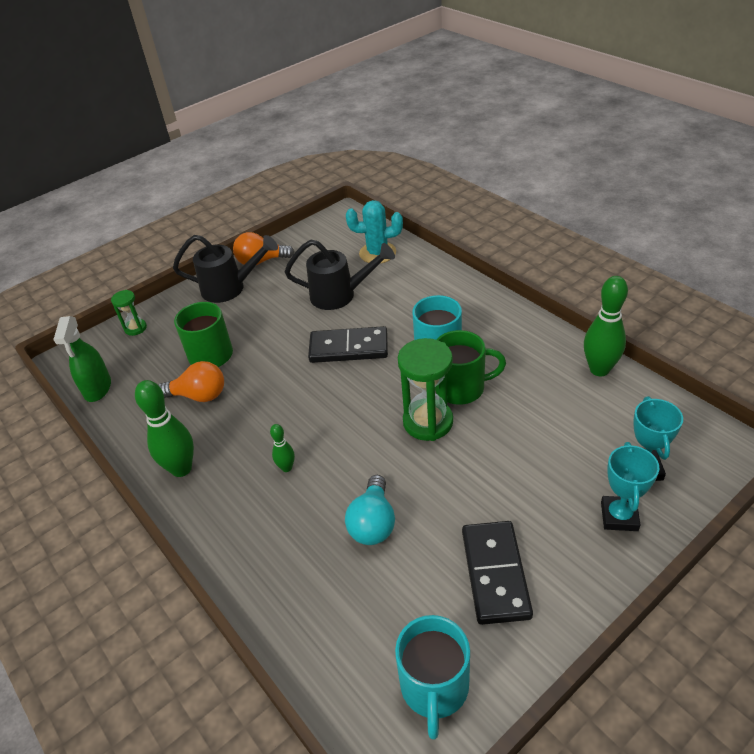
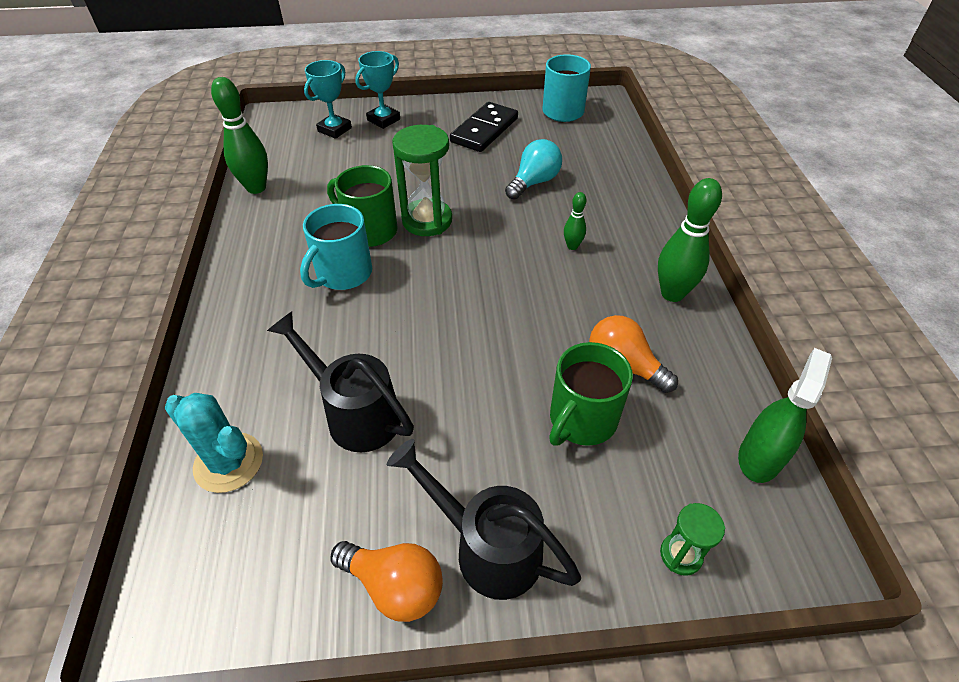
camera: 150 degrees left, 5 degrees up
black domino [308,326,388,363] -> none

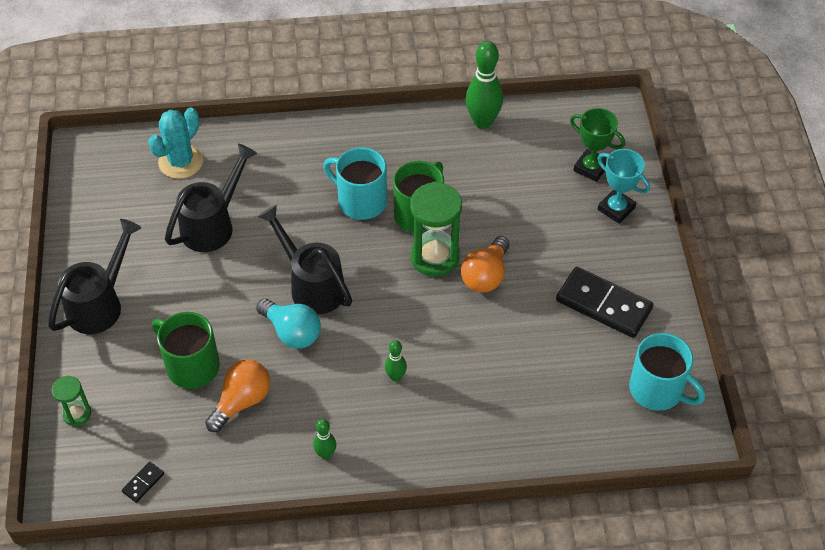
camera: 90 degrees right, 5 degrees up
turquoise trophy [304,60,352,139] -> green trophy [570,108,625,182]
orange light bulb [331,541,443,622] -> orange light bulb moved to [461,236,510,292]
turquoise light bulb [505,139,562,199] -> turquoise light bulb moved to [256,298,321,349]
green bowling pin [658,178,722,302] -> green bowling pin [313,419,336,459], size x0.52
green spray bottle [738,348,832,483] -> black domino [122,462,164,503]
none -> black watering can [257,205,352,314]

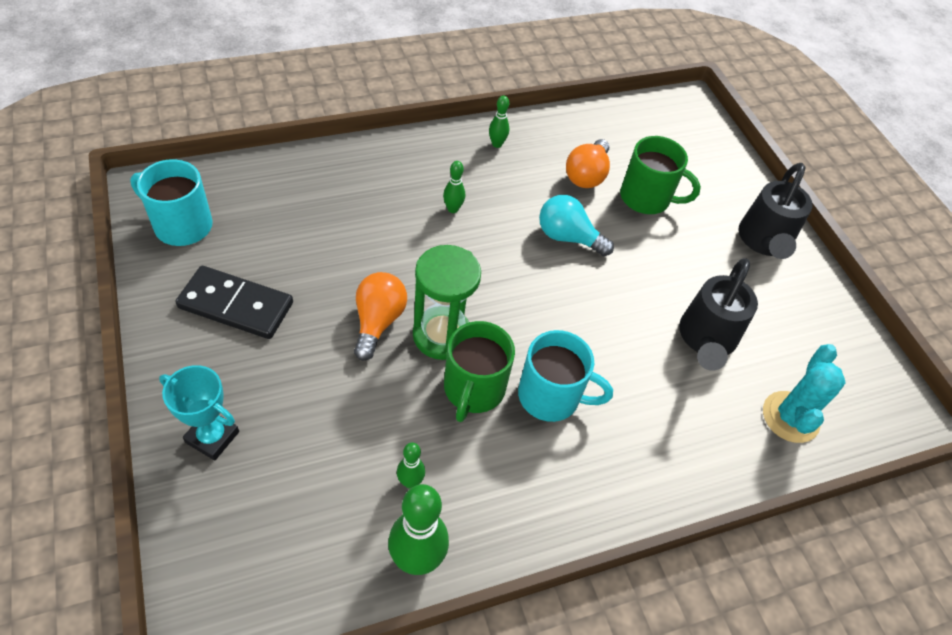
camera: 160 degrees right, 0 degrees up
green hourglass [52,376,91,426] -> none
black domino [122,462,164,503] -> none
black watering can [257,205,352,314] -> none
green trophy [570,108,625,182] -> none
none -> green bowling pin [397,443,425,489]

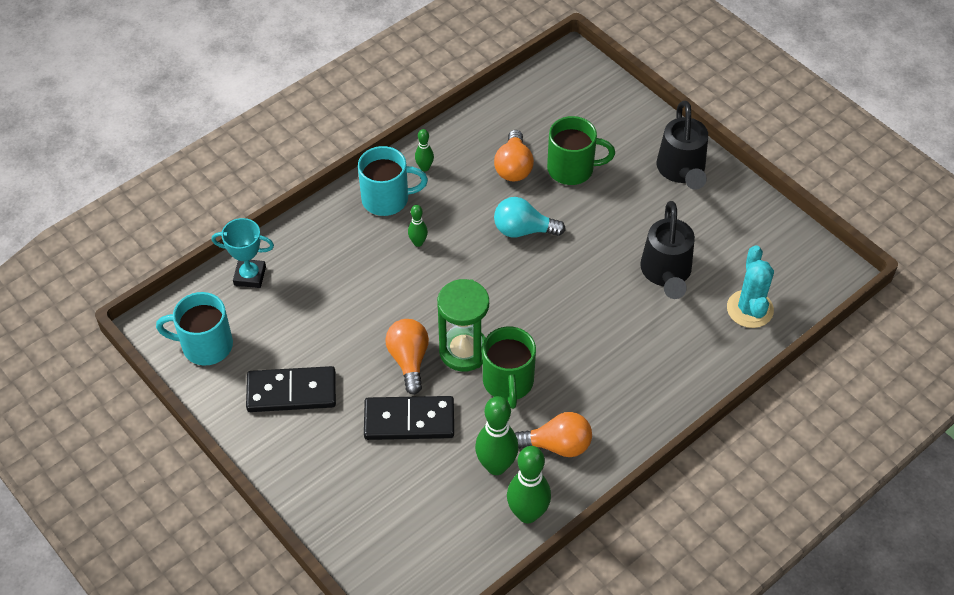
camera: 15 degrees left, 0 degrees up
turquoise trophy [159,365,239,460] -> turquoise trophy moved to [212,218,274,288]
green bowling pin [397,443,425,489] -> green bowling pin [475,396,519,475], size x1.94
turquoise mug [518,330,613,422] -> turquoise mug moved to [358,146,428,216]
none -> black domino [364,396,454,440]
none -> orange light bulb [515,412,592,457]

